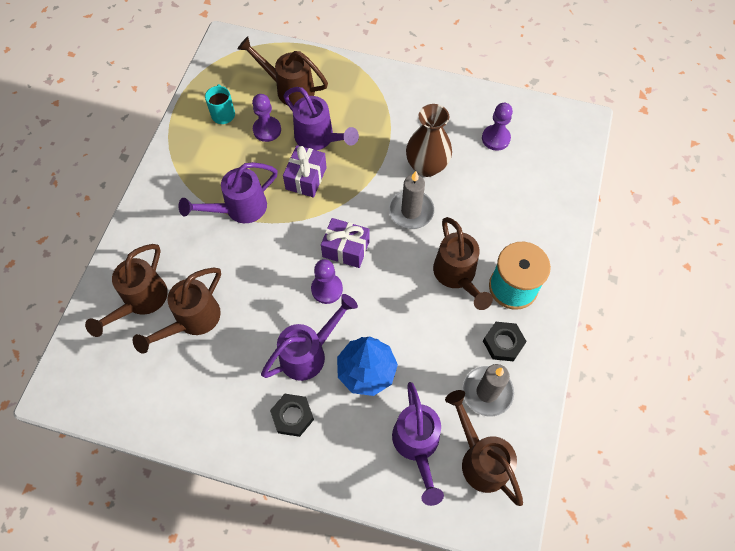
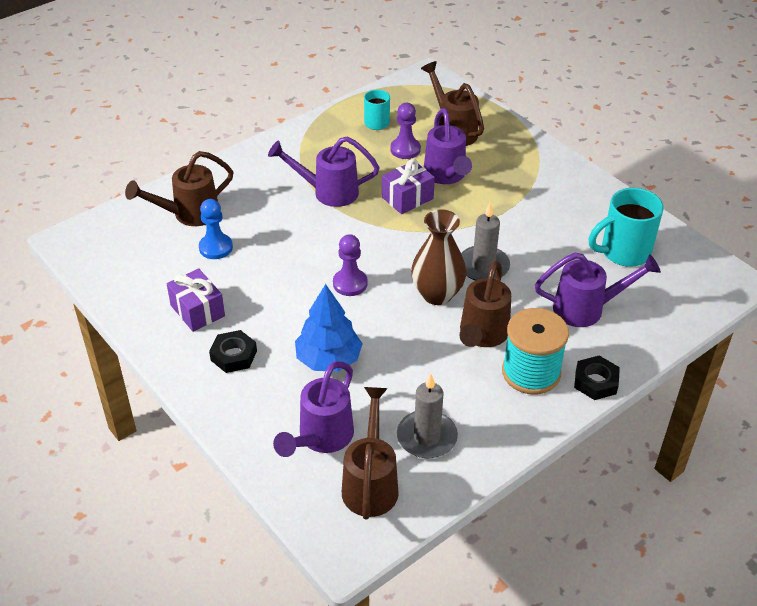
camera: 35 degrees right, 20 degrees down
brown watering can [133,268,221,354] -> blue pawn [199,199,233,259]
purple watering can [261,294,358,381] -> purple watering can moved to [535,253,661,327]
purple gift [321,218,370,268] -> purple gift moved to [167,269,225,332]
brown vase [406,104,452,177] -> brown vase moved to [411,209,466,305]
purple pawn [482,103,513,151] -> turquoise mug [589,188,664,267]
black nut [483,322,527,362] -> black nut moved to [574,356,620,400]

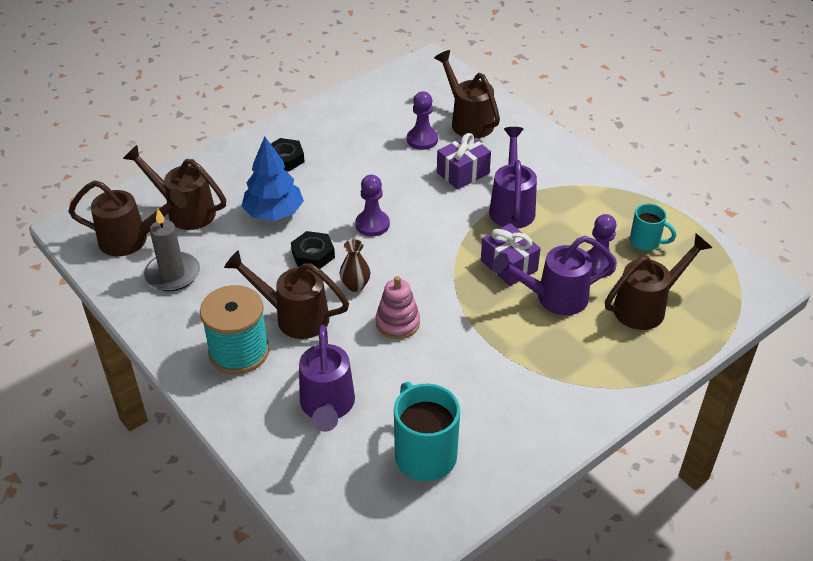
camera: 90 degrees right, 0 degrees up
purple gift [167,269,225,332] -> purple gift moved to [437,133,491,190]
blue pawn [199,199,233,259] -> purple pawn [407,91,438,150]
purple watering can [273,361,354,457] -> brown watering can [123,145,226,230]
brown vase [411,209,466,305] -> brown vase [340,239,370,292], size x0.54
grey candle [461,203,510,281] -> pink stacking toy [376,276,420,339]
black nut [574,356,620,400] -> black nut moved to [291,231,335,269]

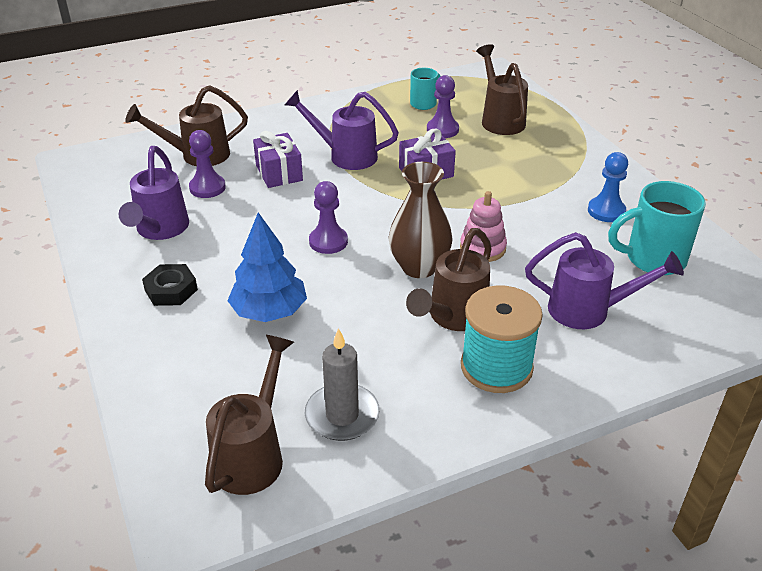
camera: 75 degrees left, 5 degrees down
brown watering can [123,145,226,230] -> none
black nut [291,231,335,269] -> none
brown vase [340,239,370,292] -> brown vase [388,162,453,278], size x1.84
purple watering can [492,236,616,315] -> purple watering can moved to [119,146,189,240]
none -> blue pawn [588,152,628,222]

